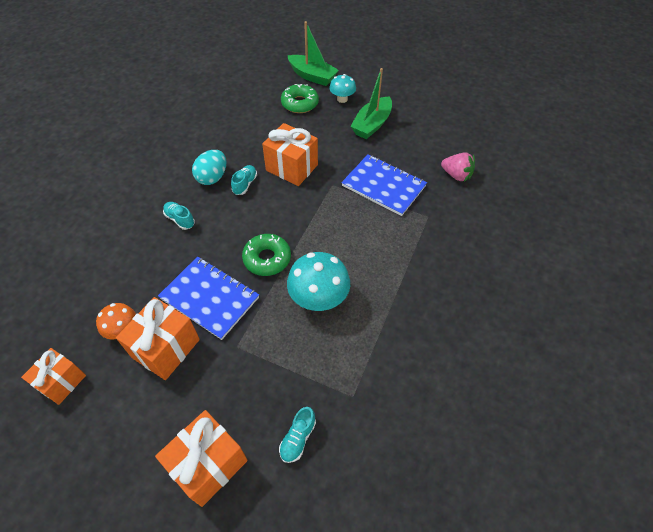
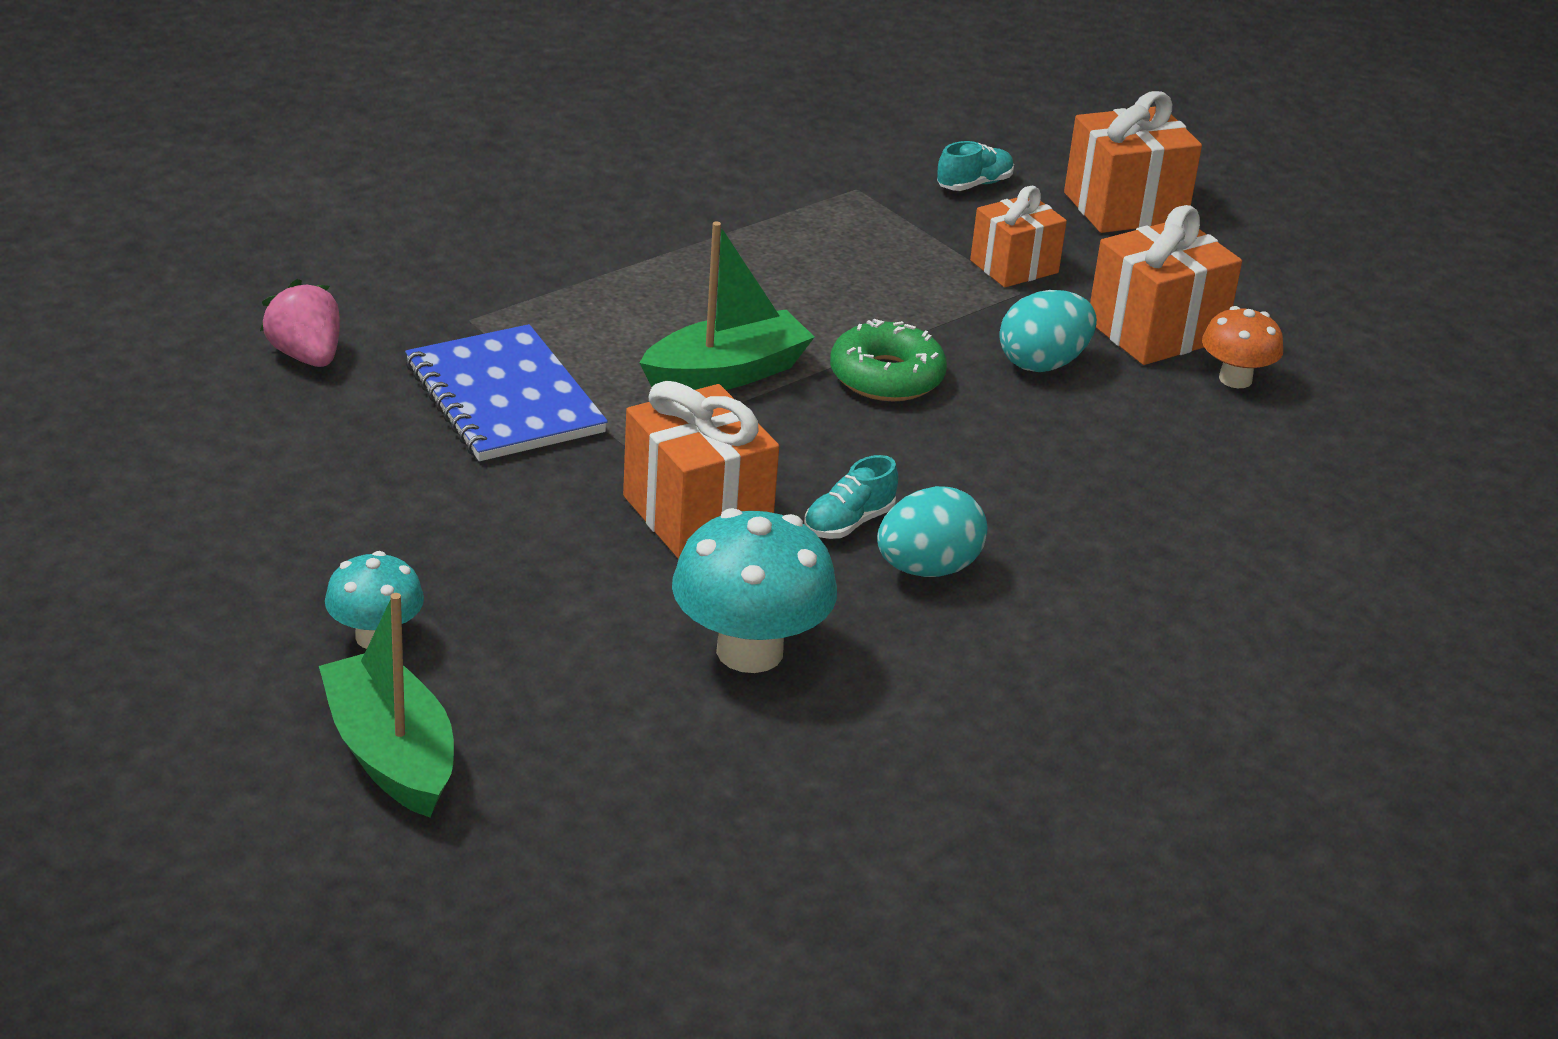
camera: 155 degrees left, 20 degrees down
orange gift [21,348,86,405] -> orange gift moved to [970,186,1067,287]
blue notebook [158,256,259,340] -> turquoise egg [999,290,1097,372]
turquoise shoe [163,202,195,230] -> none
green donut [281,84,319,113] -> none
turquoise mushroom [287,252,350,311] -> turquoise mushroom moved to [672,508,837,673]
green boat [350,68,392,139] -> green boat moved to [639,221,815,390]

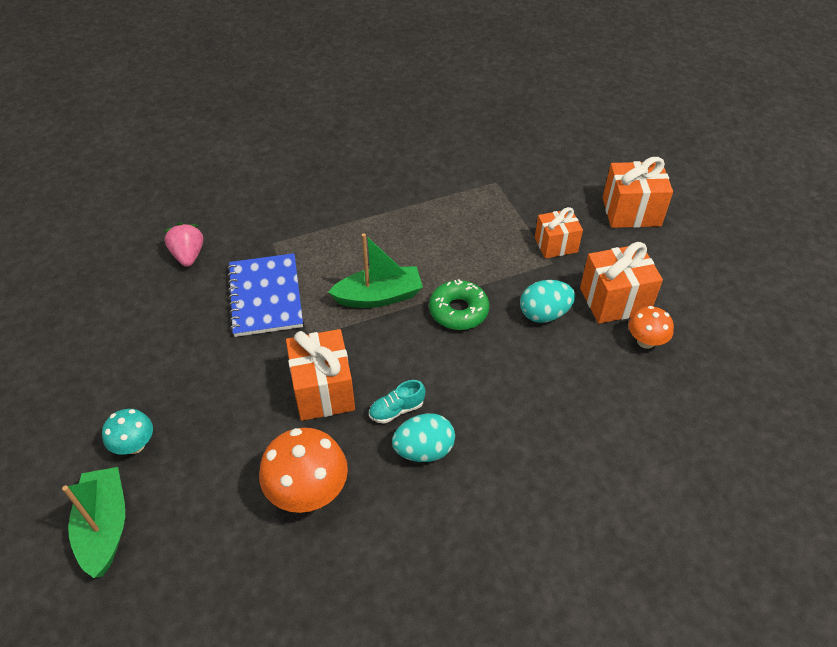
camera: 20 degrees right, 15 degrees up
turquoise mushroom [672,508,837,673] -> orange mushroom [259,428,348,513]
turquoise shoe [937,141,1014,191] -> none

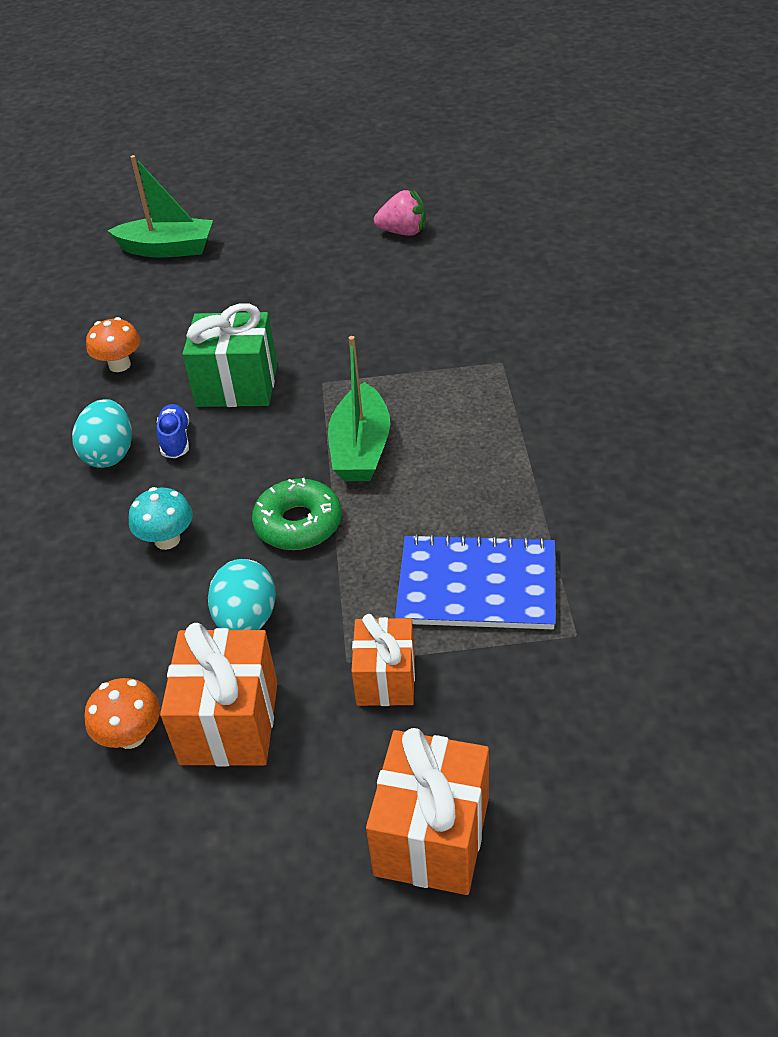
camera: 110 degrees right, 5 degrees down
turquoise mushroom [102,409,153,455] -> turquoise mushroom moved to [129,487,193,550]
pink strawberry [164,222,203,267] -> pink strawberry moved to [374,190,426,236]
blue notebook [227,253,303,337] -> blue notebook moved to [395,533,556,629]
orange mushroom [259,428,348,513] -> orange mushroom [86,317,140,372], size x0.59
orange gift [286,329,355,421] -> green gift [182,303,277,407]
turquoise shoe [369,380,425,424] -> blue shoe [157,404,189,458]

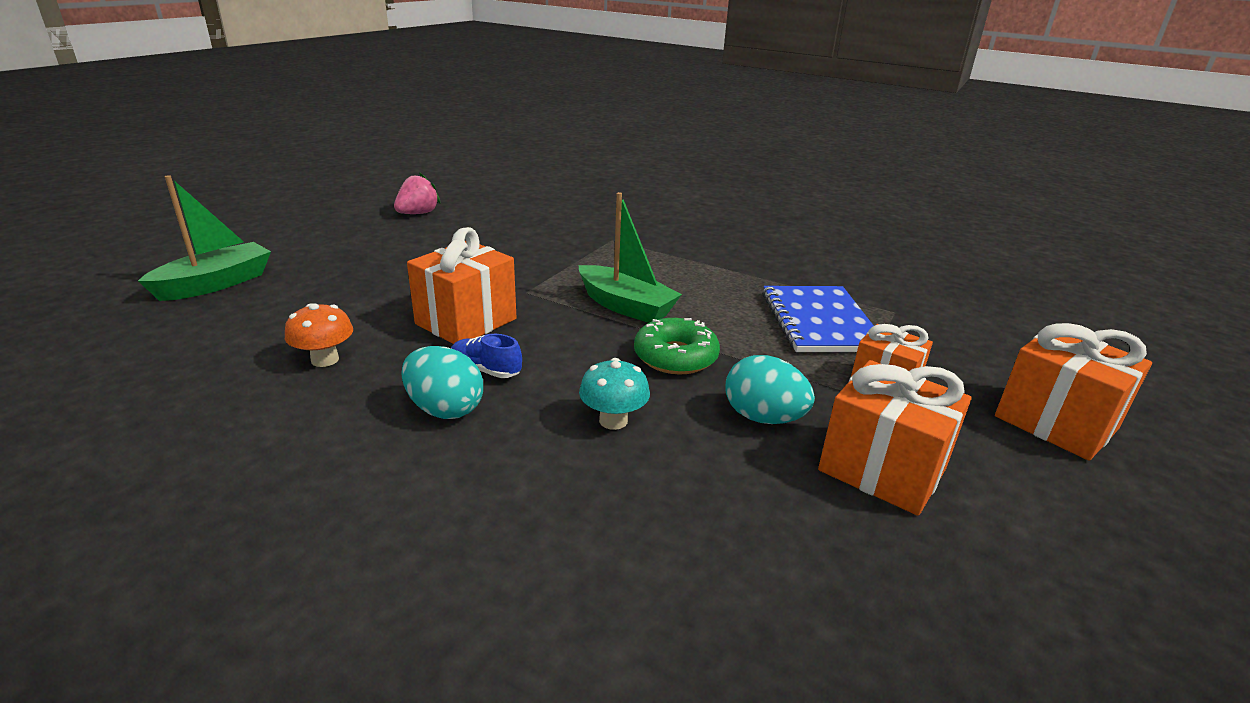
camera: 60 degrees left, 15 degrees down
orange mushroom [84,678,160,749] -> none
green gift [182,303,277,407] -> orange gift [407,227,517,344]
blue notebook [395,533,556,629] -> blue notebook turned 45 degrees counterclockwise [762,286,874,352]

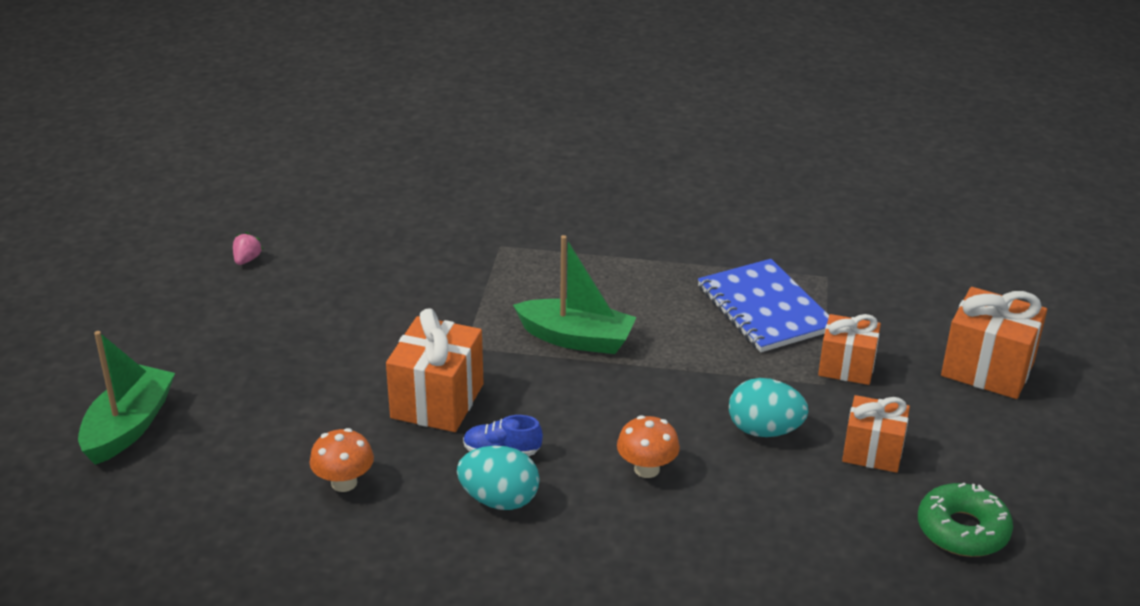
camera: 20 degrees left, 5 degrees up
pink strawberry [394,172,441,214] -> pink strawberry [233,232,264,265], size x0.59
turquoise mushroom [579,358,650,430] -> orange mushroom [617,415,680,478]
green donut [634,318,720,374] -> green donut moved to [918,483,1013,557]
orange gift [818,360,972,516] -> orange gift [842,395,910,473], size x0.66

